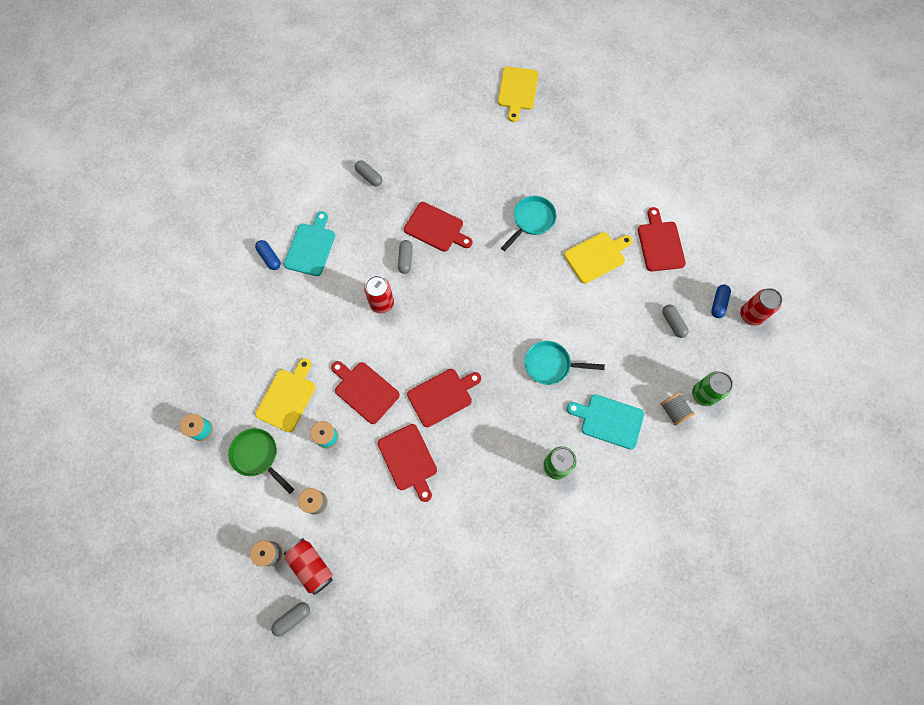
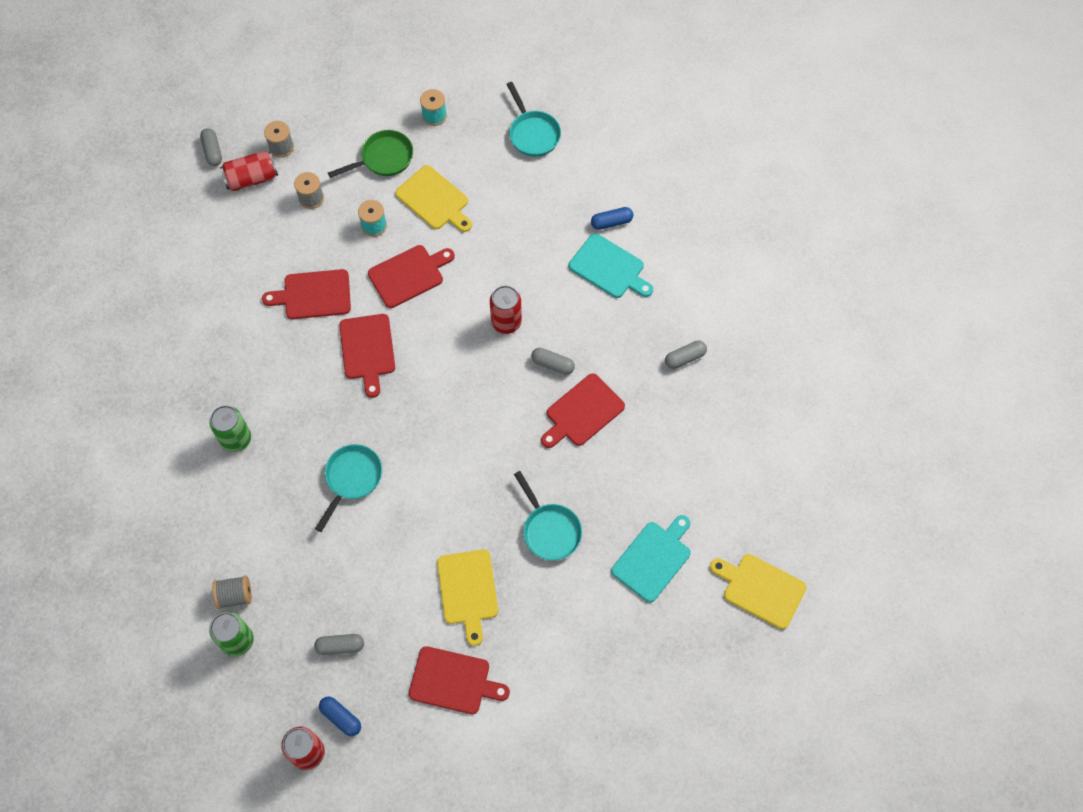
camera: 110 degrees right, 5 degrees down
turquoise cutting board [567,394,644,449] -> turquoise cutting board moved to [611,515,691,602]
none -> turquoise pan [506,82,561,157]

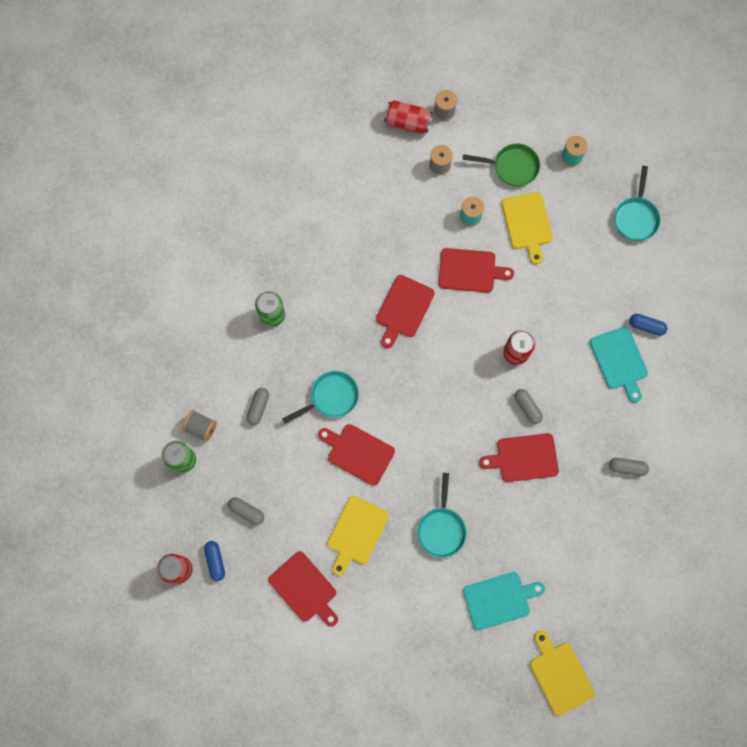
camera: 35 degrees right, 10 degrees up
grey capsule [200,128,222,166] -> grey capsule moved to [247,388,269,425]
red cutting board [262,269,351,319] -> red cutting board moved to [318,424,395,486]

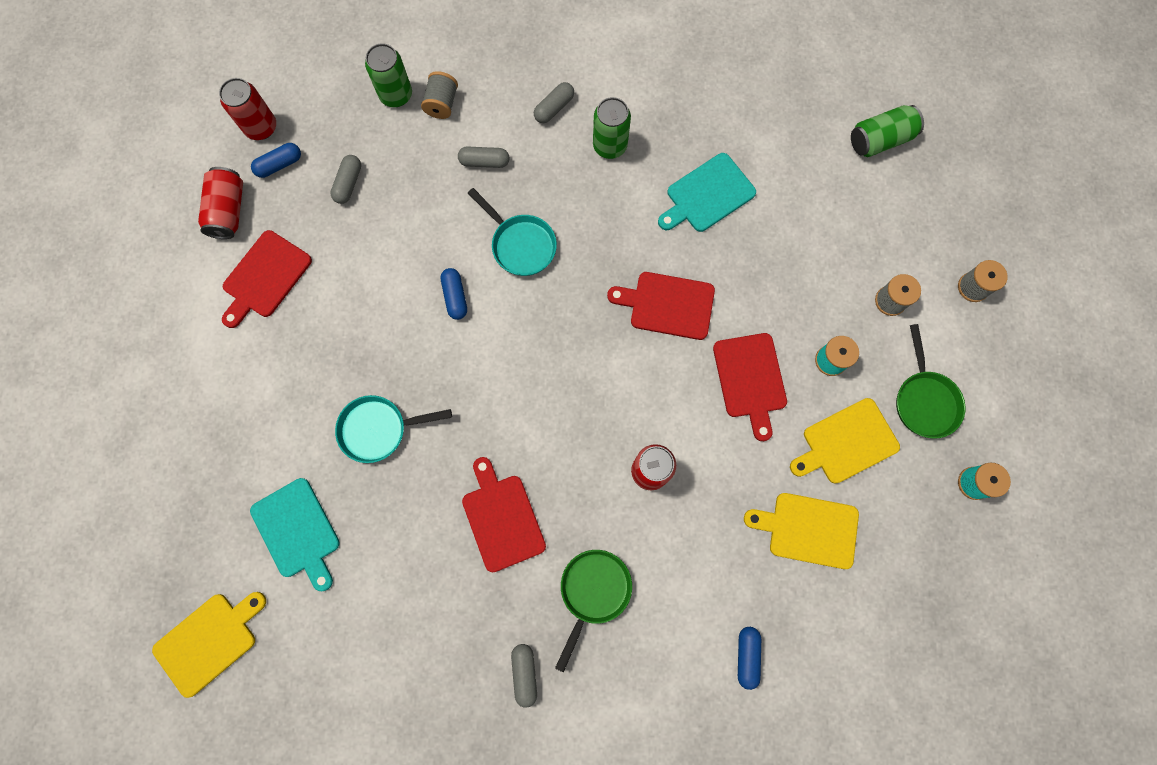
camera: 75 degrees right, 0 degrees up
red cutting board [318,424,395,486] -> blue capsule [441,268,467,320]
yellow cutting board [327,496,389,576] -> yellow cutting board moved to [744,493,859,569]
red can [384,100,433,134] -> red can moved to [198,167,243,239]
grey capsule [514,389,543,424] -> grey capsule moved to [534,82,574,123]
turquoise cutting board [590,327,648,403] -> turquoise cutting board moved to [658,153,756,232]
turquoise pan [615,166,661,241] -> none
none -> green pan [555,550,632,673]
none -> green can [851,105,924,157]

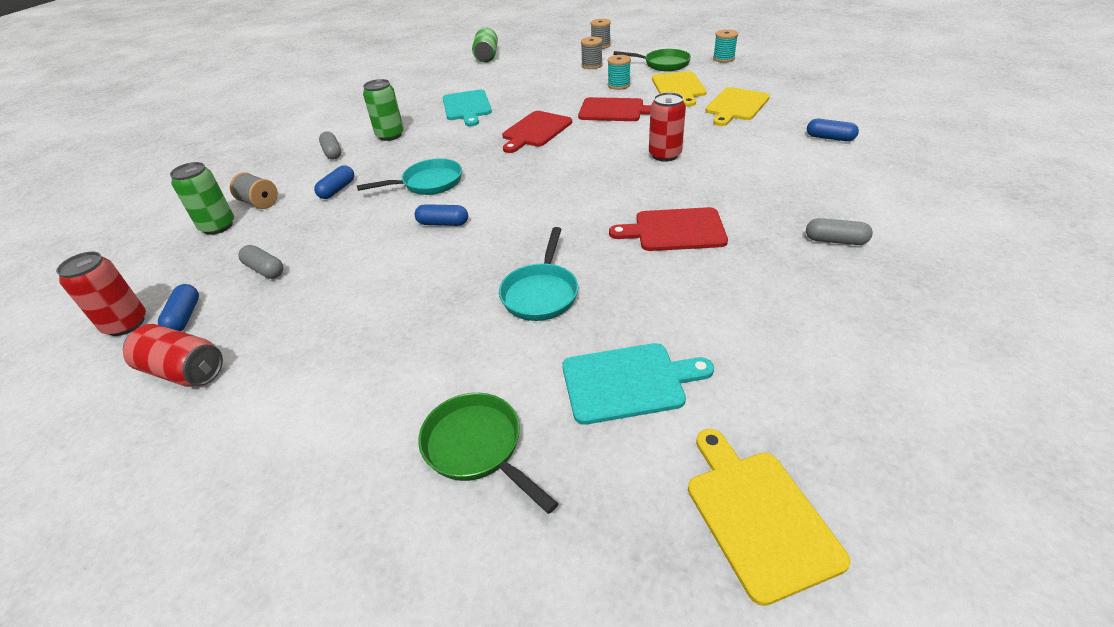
camera: 65 degrees left, 35 degrees down
red cutting board [222,230,312,328] -> none
grey capsule [458,146,509,168] -> blue capsule [314,165,354,199]
green pan [555,550,632,673] -> green pan moved to [418,393,558,514]

